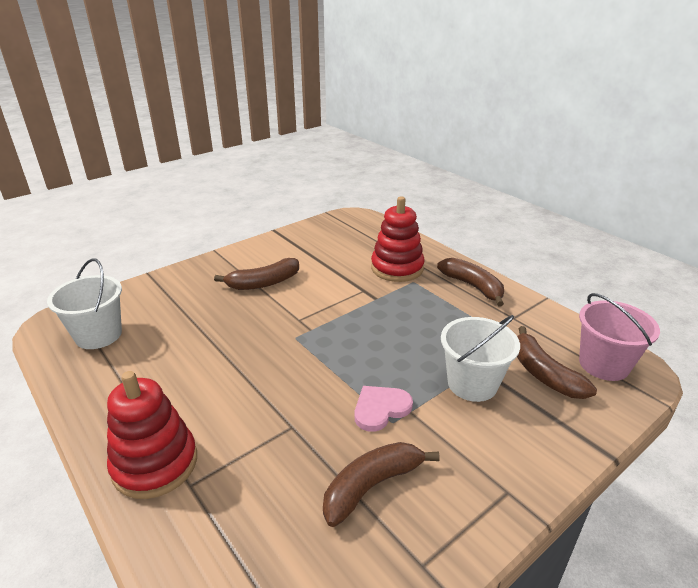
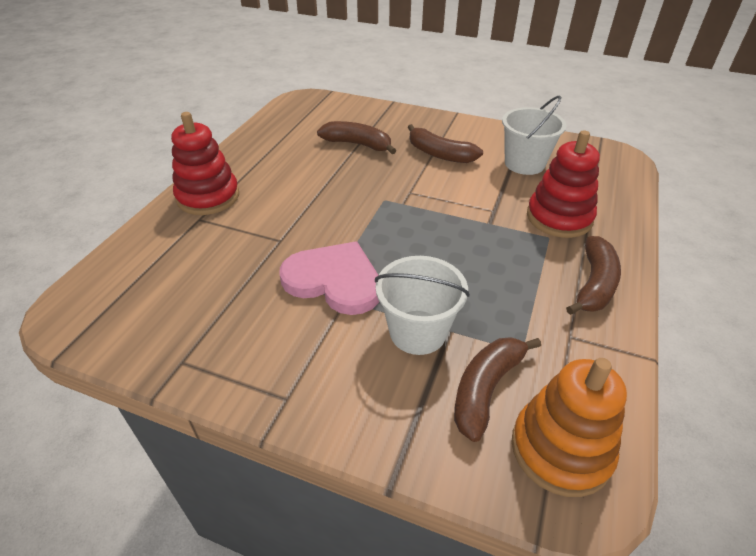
camera: 60 degrees right, 10 degrees up
white bucket [47,259,122,349] -> white bucket moved to [502,96,567,175]
brown banana [323,442,440,527] -> brown banana moved to [317,121,396,154]
pink heart [355,386,413,432] -> pink heart [280,242,379,315], size x1.67
pink bucket [579,293,660,381] -> orange stacking toy [511,358,627,497]

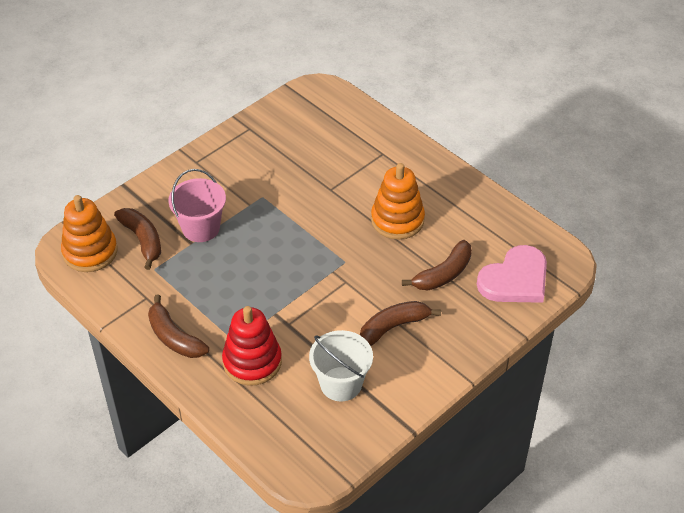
camera: 115 degrees right, 5 degrees up
red stacking toy [171,112,239,215] -> none
pink heart [280,242,379,315] -> pink heart moved to [477,245,547,303]
white bucket [375,256,470,355] -> pink bucket [168,169,226,242]
none -> orange stacking toy [371,163,425,239]

